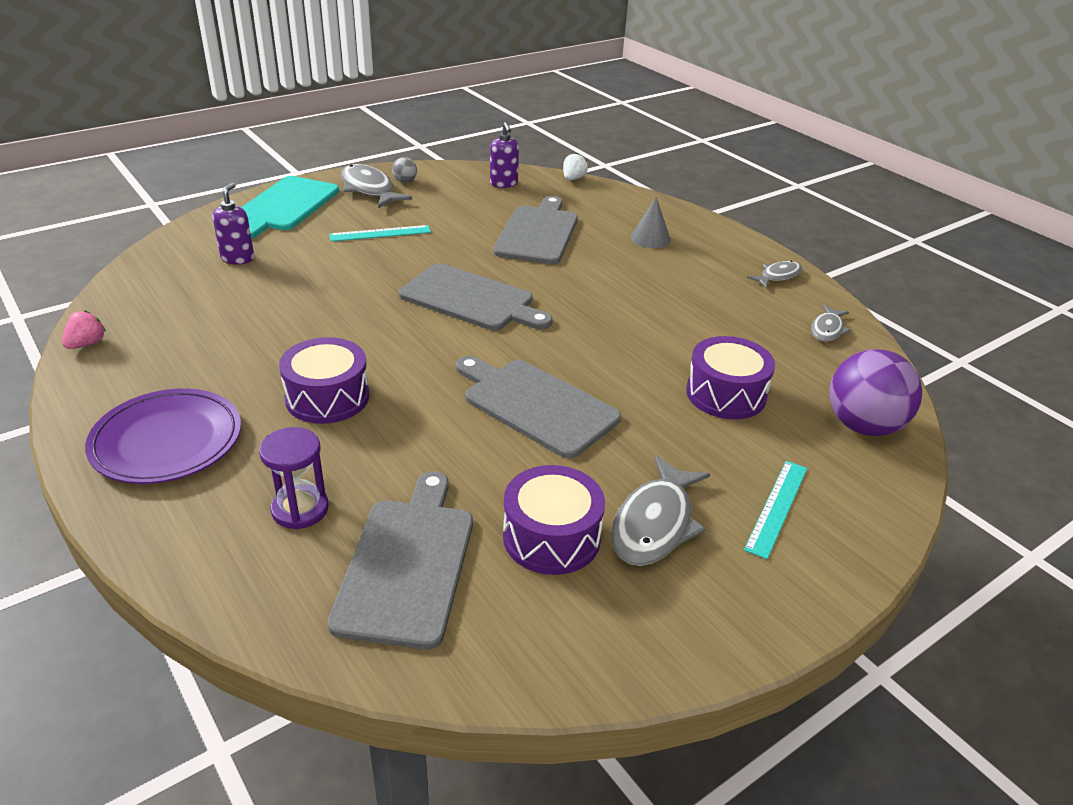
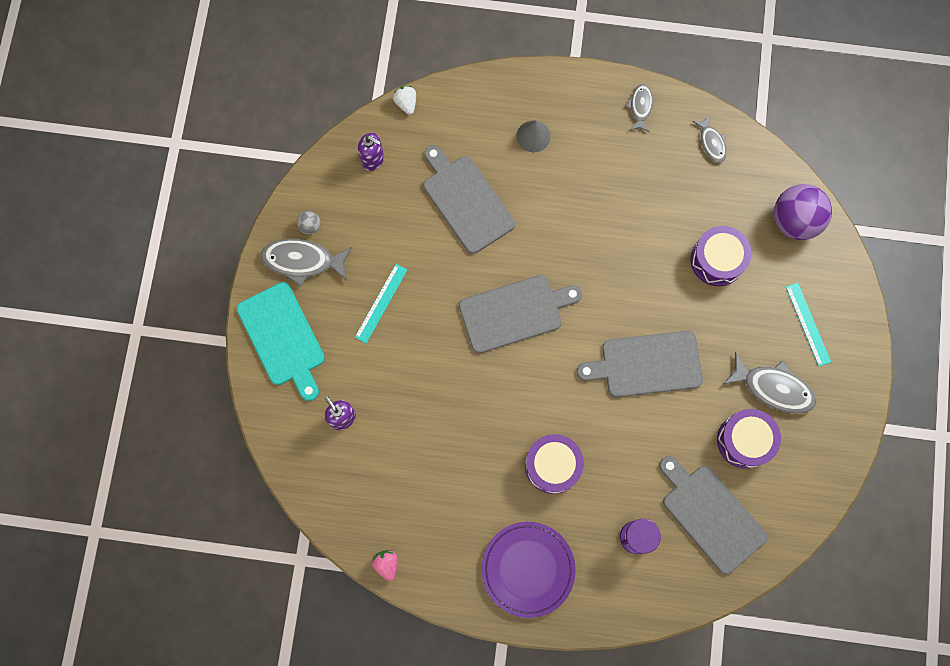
camera: 45 degrees left, 40 degrees up
grey fish [611,455,710,566] -> grey fish turned 45 degrees counterclockwise [722,352,816,414]

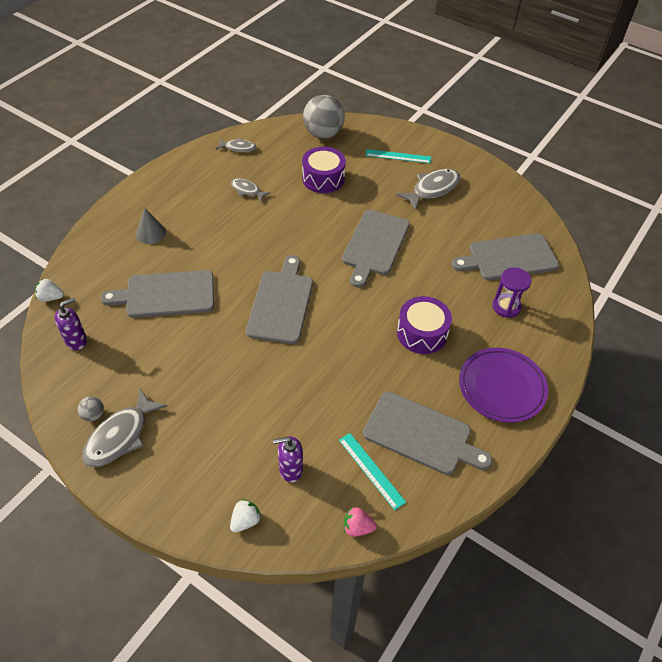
camera: 65 degrees left, 25 degrees down
turquoise cutting board [237,282,325,401] -> none
turquoise ruler [355,264,407,344] -> turquoise ruler moved to [339,433,406,510]
pink strawberry [372,550,398,581] -> pink strawberry moved to [344,507,377,537]
grey fish [626,84,653,132] -> grey fish moved to [231,178,271,202]
purple drum [717,409,781,469] -> none
purple ball [774,184,832,240] -> grey ball [303,95,345,139]
none -> white strawberry [230,499,261,532]
none -> grey cutting board [363,391,492,475]

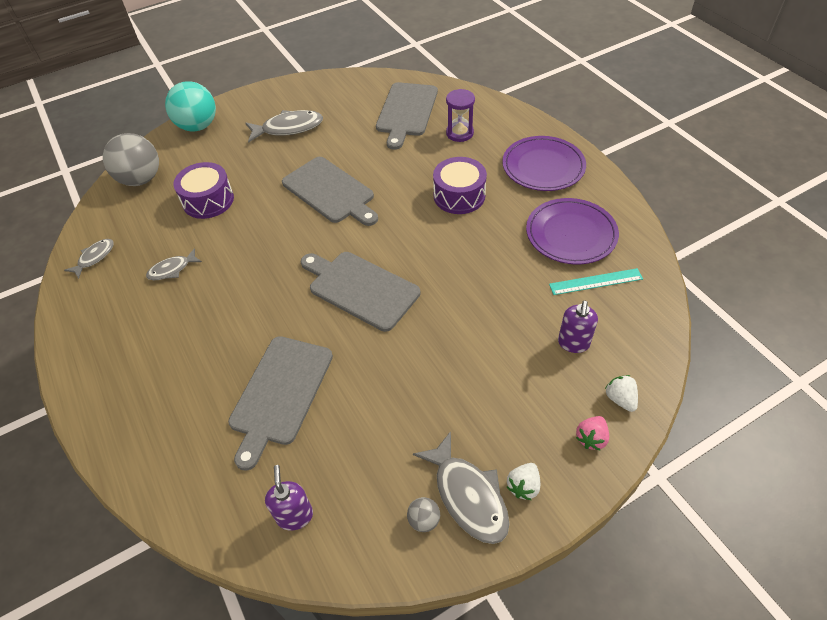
camera: 60 degrees left, 0 degrees up
white strawberry [35,279,64,302] -> white strawberry moved to [507,463,540,500]
grey cone [136,209,166,244] -> none
pink strawberry [344,507,377,537] -> pink strawberry moved to [576,416,609,451]
grey cutting board [363,391,492,475] -> purple plate [526,198,619,264]
turquoise ruler [366,149,431,163] -> none
grey fish [396,169,460,211] -> grey fish turned 90 degrees clockwise [245,110,323,143]
none -> turquoise ball [165,81,216,132]

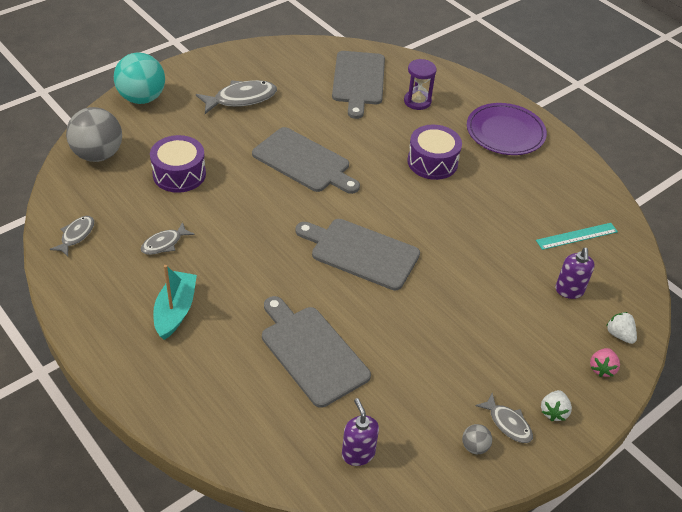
camera: 15 degrees left, 5 degrees down
grey cutting board [228,336,333,471] -> grey cutting board turned 135 degrees clockwise [262,296,371,408]
grey fish [413,431,509,544] -> grey fish [475,393,533,443], size x0.58
purple plate [526,198,619,264] -> none
none -> turquoise boat [153,265,197,340]

